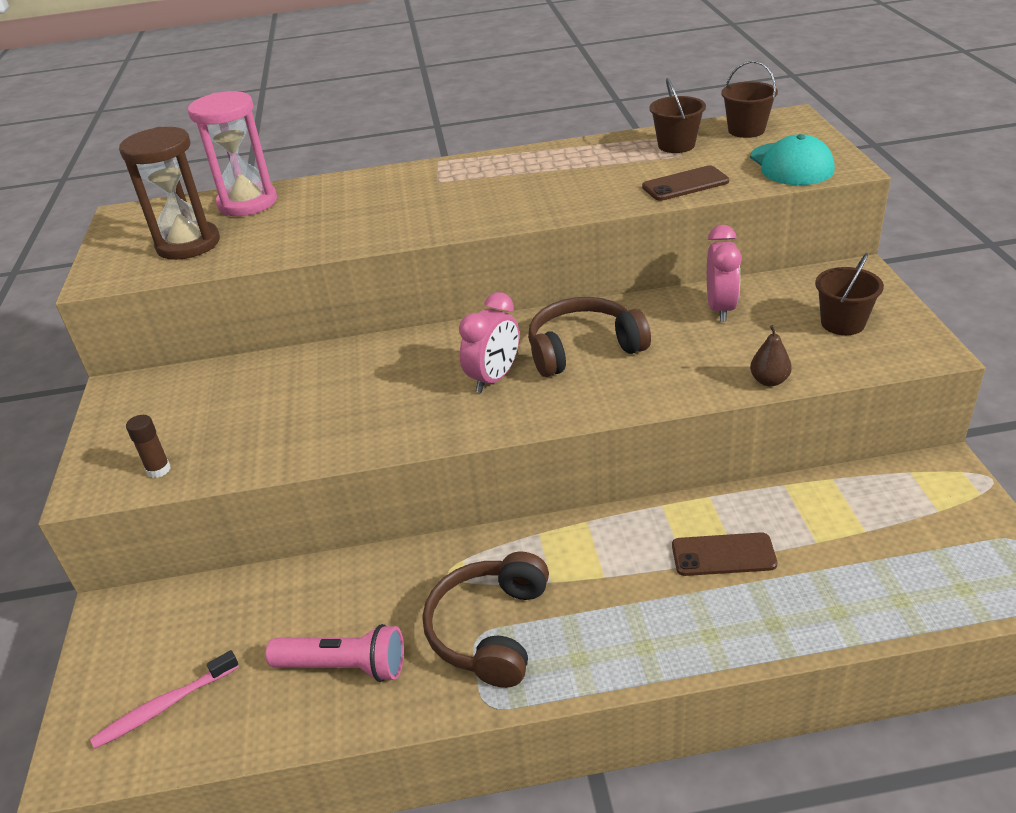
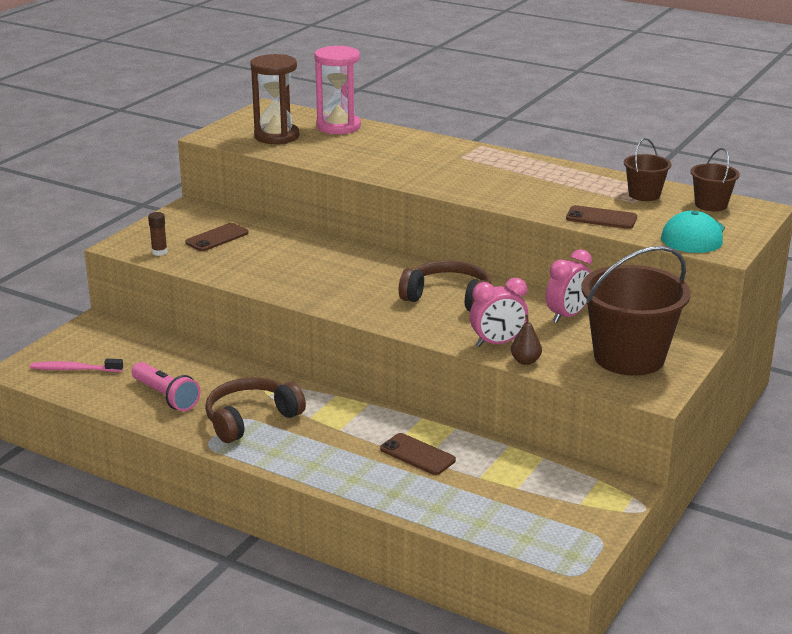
camera: 35 degrees right, 10 degrees down
pink clock [459,292,519,393] -> pink clock moved to [470,278,528,347]
brown bucket [815,253,884,335] -> brown bucket [581,246,691,376], size x2.00
none -> brown phone [185,223,249,251]

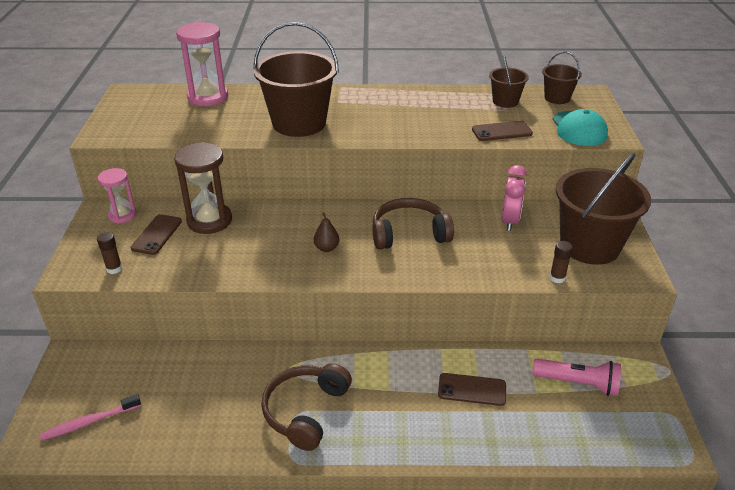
camera: 30 degrees left, 10 degrees up
pink flashlight [132,362,201,411] -> pink flashlight moved to [532,358,621,396]
brown hourglass [250,54,299,144] -> brown hourglass moved to [174,142,232,234]
pink clock [470,278,528,347] -> none
brown pear [511,315,542,365] -> brown pear moved to [314,213,339,252]
none -> pink hourglass [98,168,136,223]
none -> brown bucket [253,22,339,137]
none -> brown glue stick [550,241,573,283]

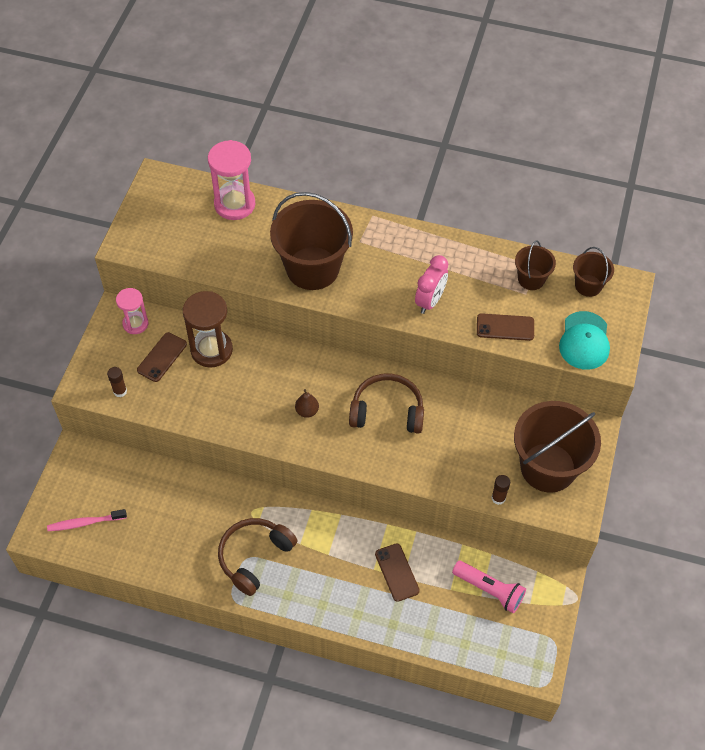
camera: 15 degrees right, 20 degrees up
brown phone [438,373,506,406] -> brown phone turned 45 degrees clockwise [375,543,420,602]
pink clock [501,165,527,231] -> pink clock moved to [415,255,448,314]

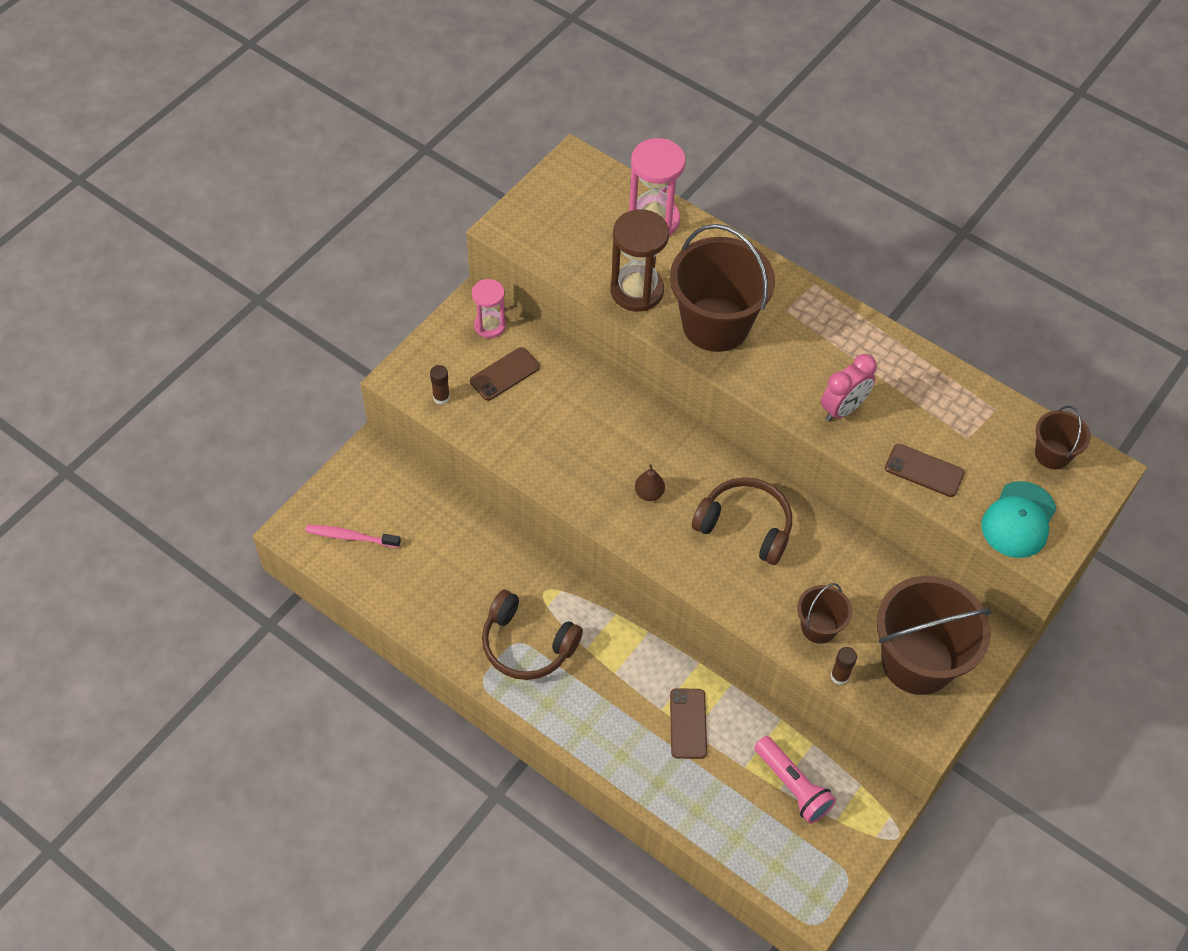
camera: 20 degrees right, 0 degrees up
brown hourglass [183,291,233,368] -> brown hourglass moved to [610,209,669,312]
brown headphones [218,518,298,596] -> brown headphones turned 120 degrees counterclockwise [482,590,583,680]
brown bucket [515,240,556,290] -> brown bucket moved to [797,583,852,644]

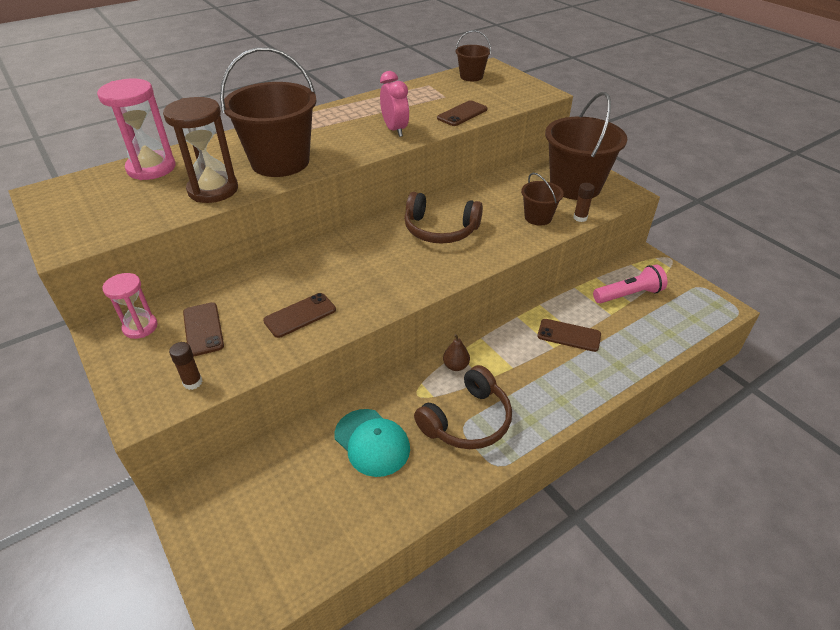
camera: 70 degrees left, 15 degrees down
pink toothbrush [305,525,401,548] -> none
brown pear [635,464,665,501] -> brown pear moved to [443,334,470,371]
brown headphones [692,477,792,565] -> brown headphones turned 120 degrees counterclockwise [404,192,483,244]
turquoise cap [982,481,1057,558] -> turquoise cap moved to [335,409,410,477]
none -> brown phone [263,293,336,338]

